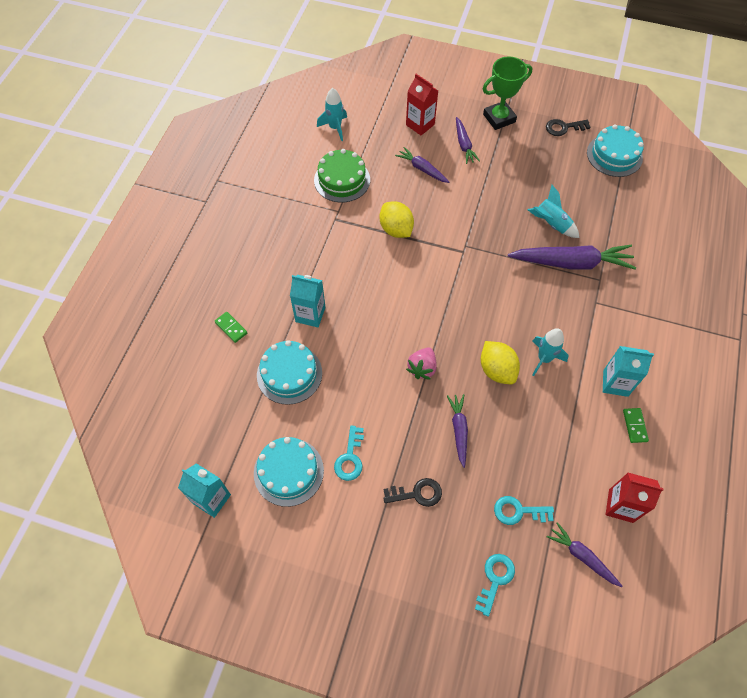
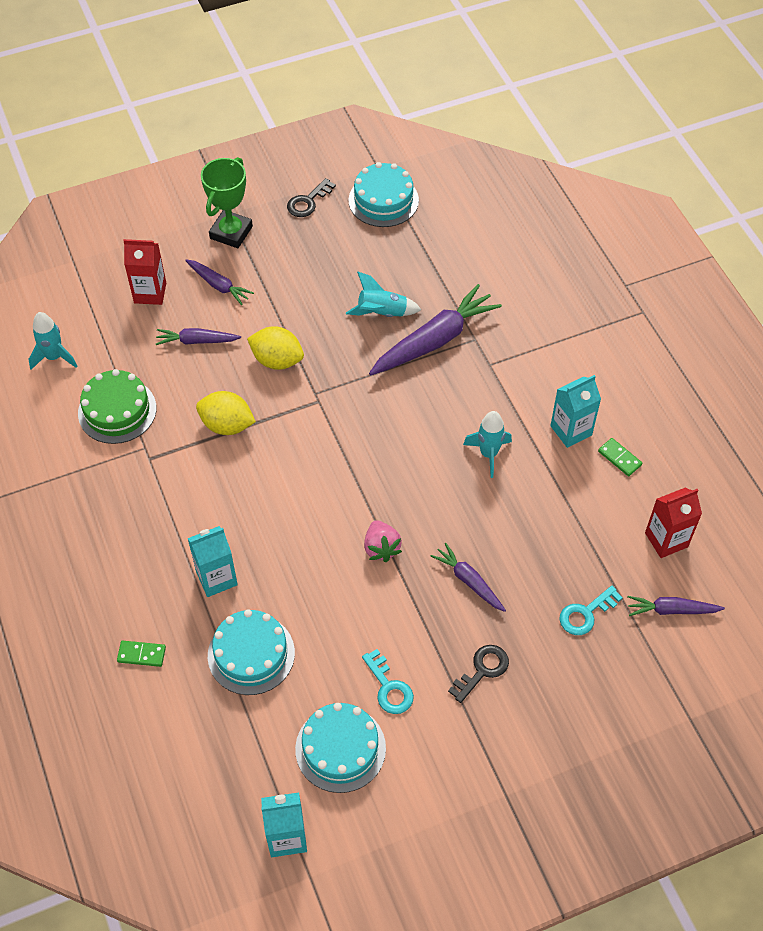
camera: 40 degrees left, 5 degrees down
turquoise key [475,554,515,617] -> none
yellow lemon [481,341,520,384] -> yellow lemon moved to [247,326,304,370]

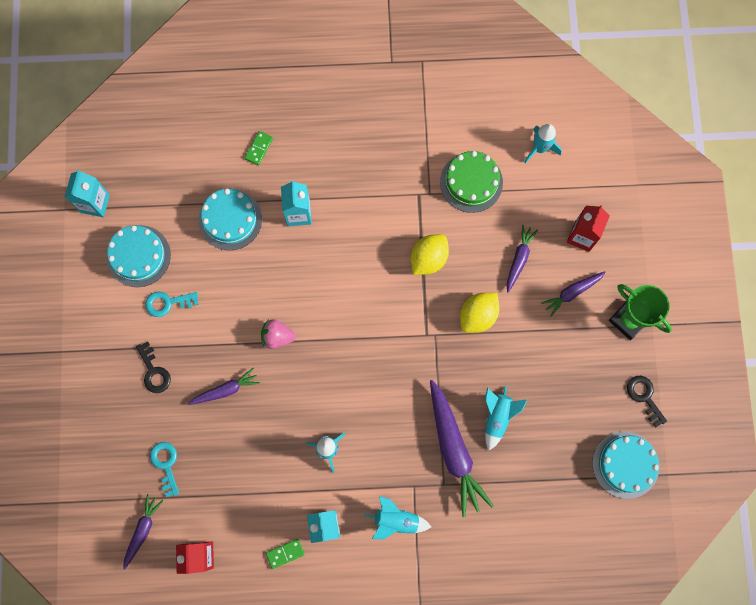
camera: 110 degrees right, 20 degrees up
none -> turquoise rocket [364,496,431,539]

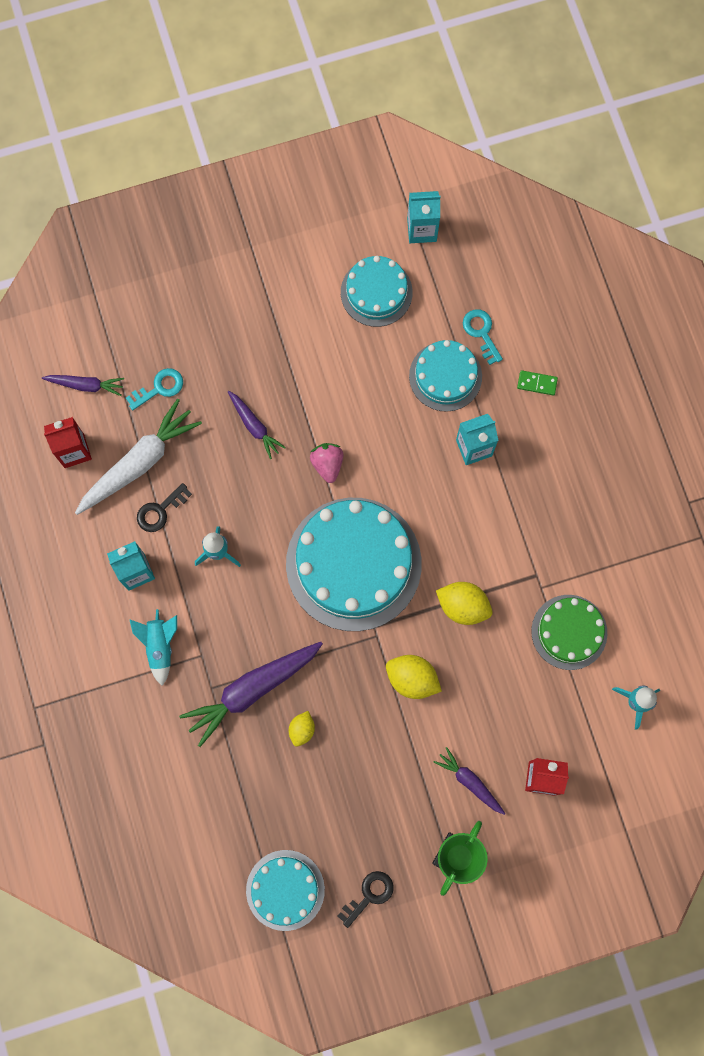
camera: 75 degrees right, 0 degrees up
black key [136,341,171,393] -> black key moved to [137,483,192,532]
turquoise key [145,291,199,317] -> turquoise key moved to [463,309,503,365]
green domino [266,539,305,569] -> none
turquoise rocket [485,386,528,450] -> yellow lemon [289,711,315,747]
purple carrot [507,225,538,293] -> none
none -> white carrot [75,399,202,515]
none -> turquoise cake [286,498,422,631]

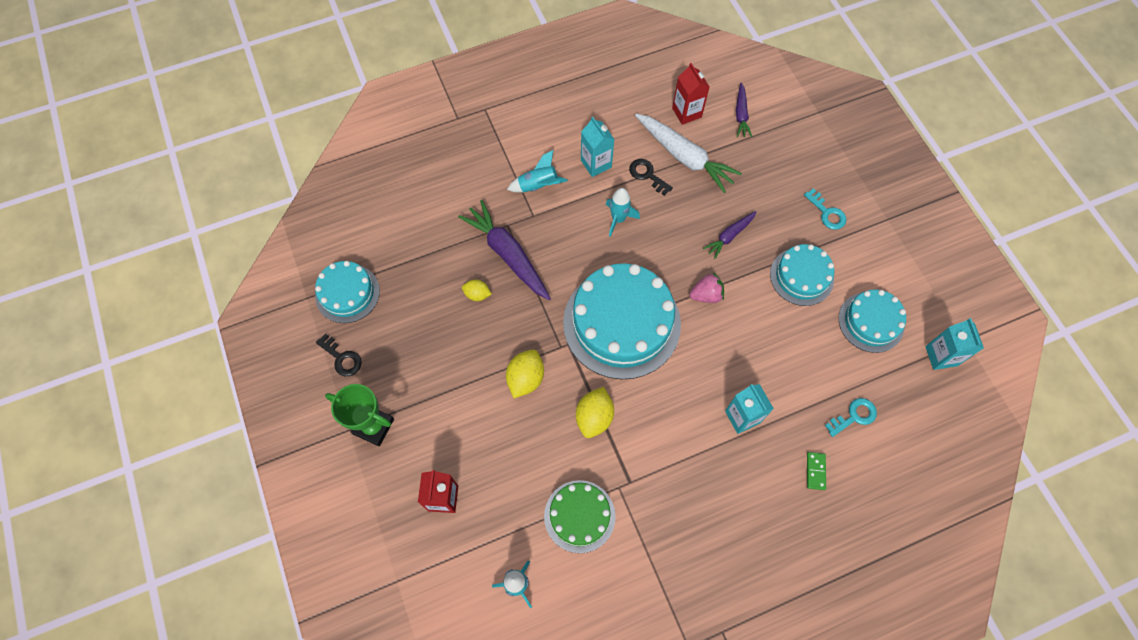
camera: 85 degrees right, 10 degrees down
turquoise key [126,368,183,410] -> turquoise key moved to [804,188,847,230]
turquoise cake [409,340,482,412] -> turquoise cake moved to [770,244,834,306]
purple carrot [433,747,506,815] -> none

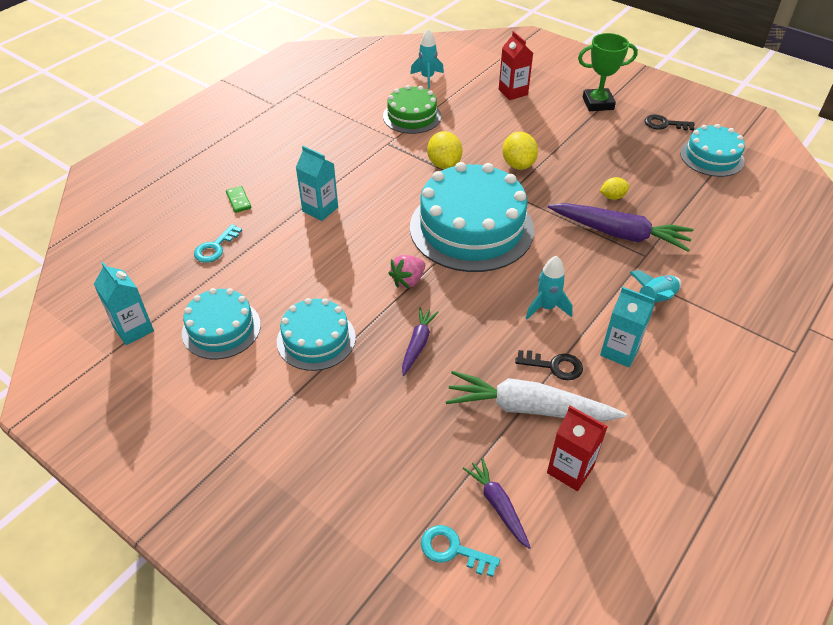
camera: 150 degrees right, 20 degrees down
turquoise key [804,188,847,230] -> turquoise key moved to [421,525,500,577]

